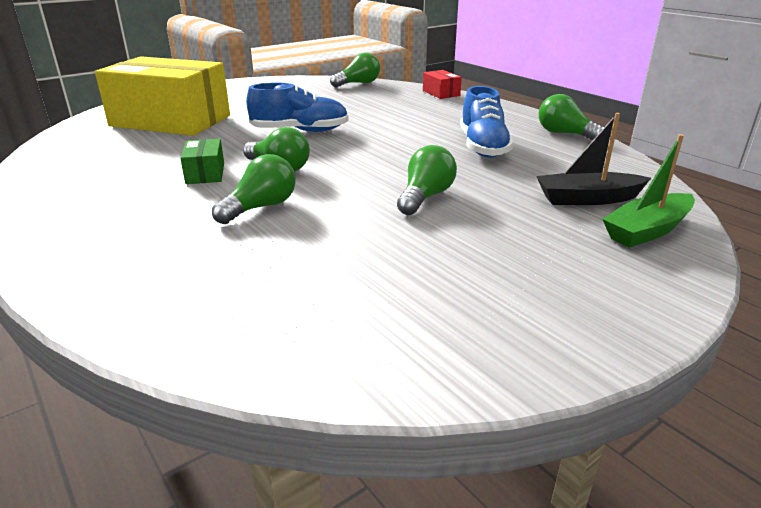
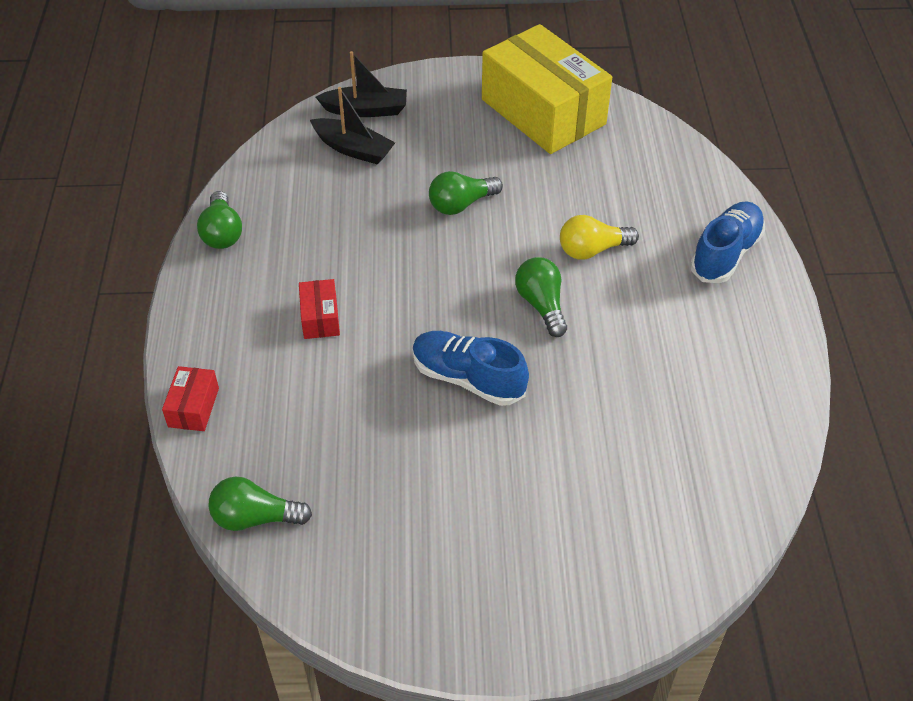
camera: 145 degrees left, 20 degrees up
yellow box [95,56,230,136] -> yellow box moved to [482,24,612,154]
green box [180,139,224,184] -> none
green light bulb [212,154,296,224] -> yellow light bulb [560,215,639,260]
blue shoe [460,86,513,158] -> blue shoe moved to [690,201,765,283]
green boat [602,134,695,248] -> black boat [316,51,407,117]
none -> red box [299,279,340,339]

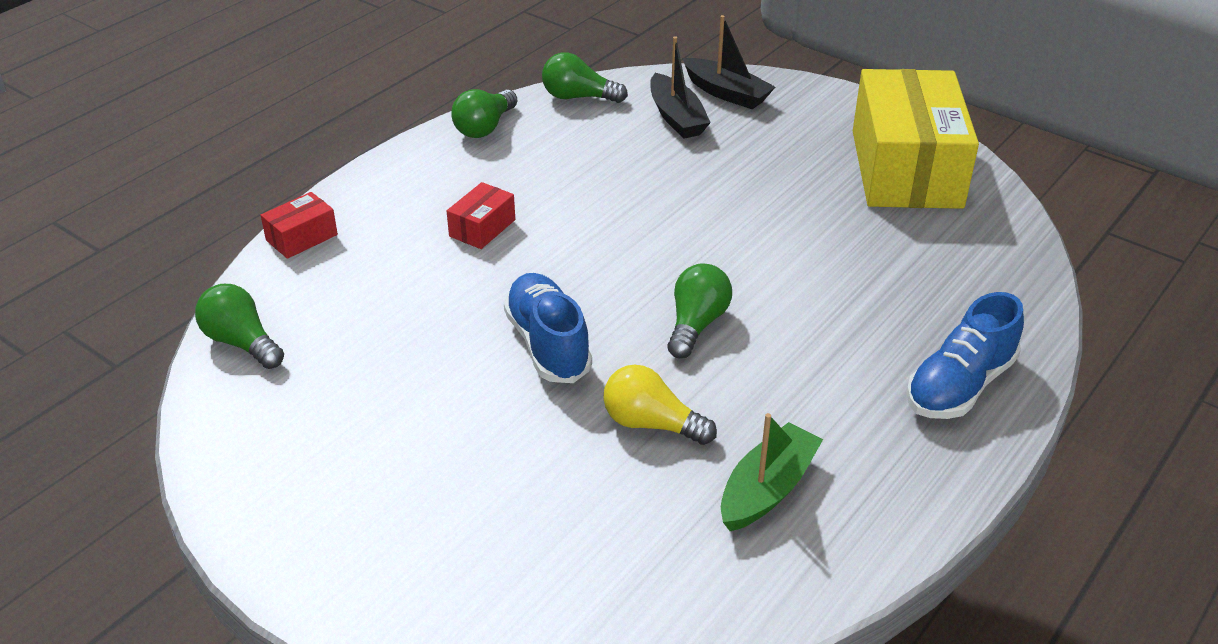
camera: 40 degrees right, 10 degrees down
green light bulb [429,171,503,215] -> green light bulb moved to [542,52,628,103]
yellow light bulb [560,215,639,260] -> yellow light bulb moved to [603,365,717,445]
blue shoe [690,201,765,283] -> blue shoe turned 150 degrees clockwise [906,292,1024,419]
none -> green boat [721,413,823,531]

